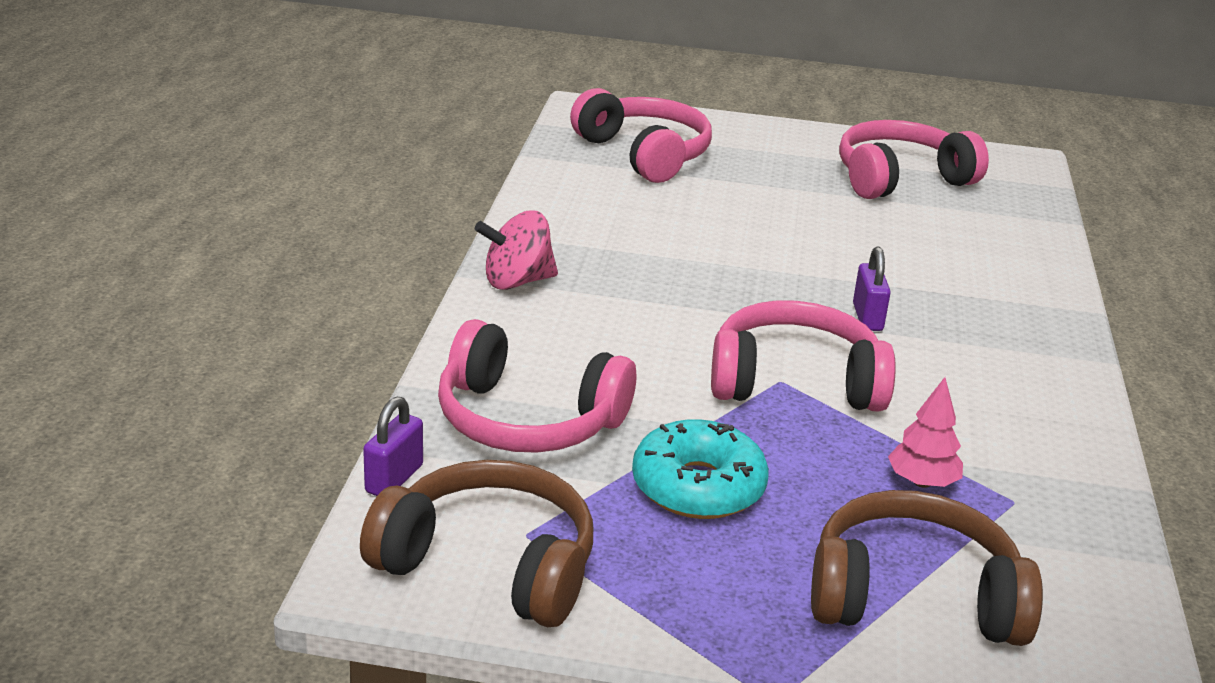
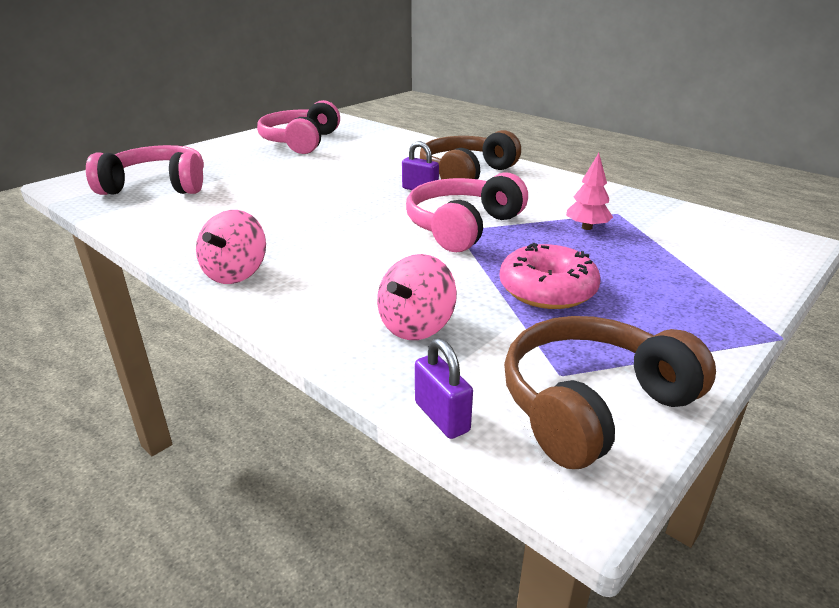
camera: 55 degrees left, 0 degrees up
pink headphones [438,319,637,453] -> pink spinning top [377,254,457,340]
turquoise donut [632,419,769,519] -> pink donut [500,243,600,309]
brown headphones [811,490,1043,646] -> brown headphones moved to [420,130,521,179]

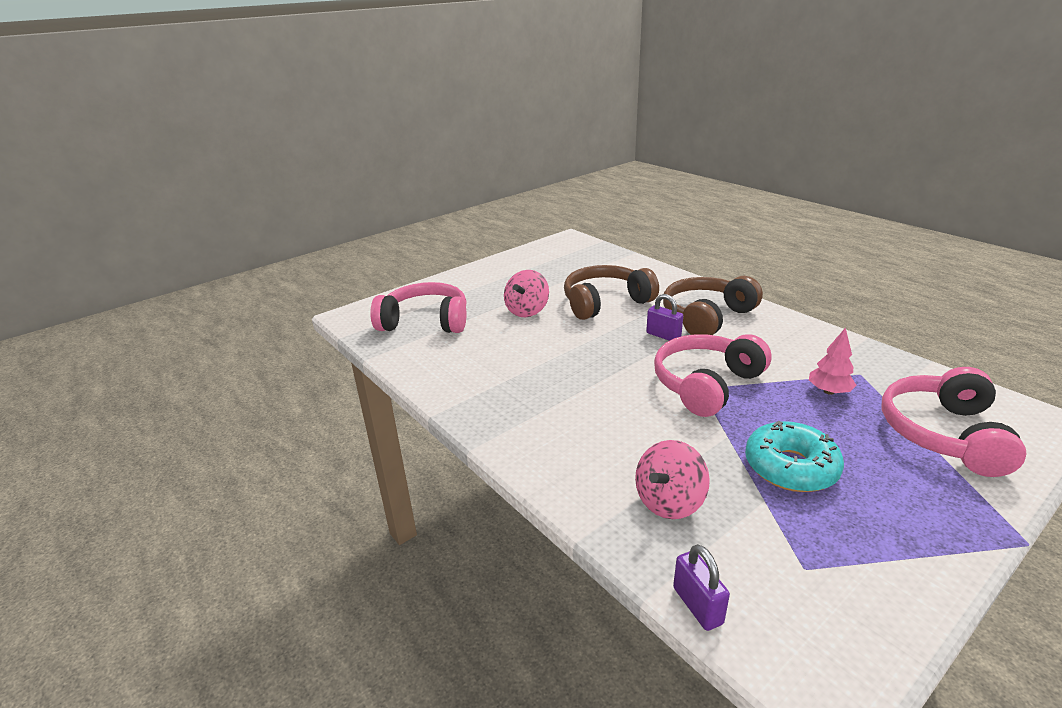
camera: 10 degrees right, 0 degrees up
pink spinning top [196,210,266,284] -> pink spinning top moved to [504,270,549,317]
pink headphones [257,100,340,154] -> pink headphones moved to [882,367,1027,477]
pink donut [500,243,600,309] -> turquoise donut [745,421,844,492]
brown headphones [504,316,716,469] -> brown headphones moved to [564,265,659,320]

